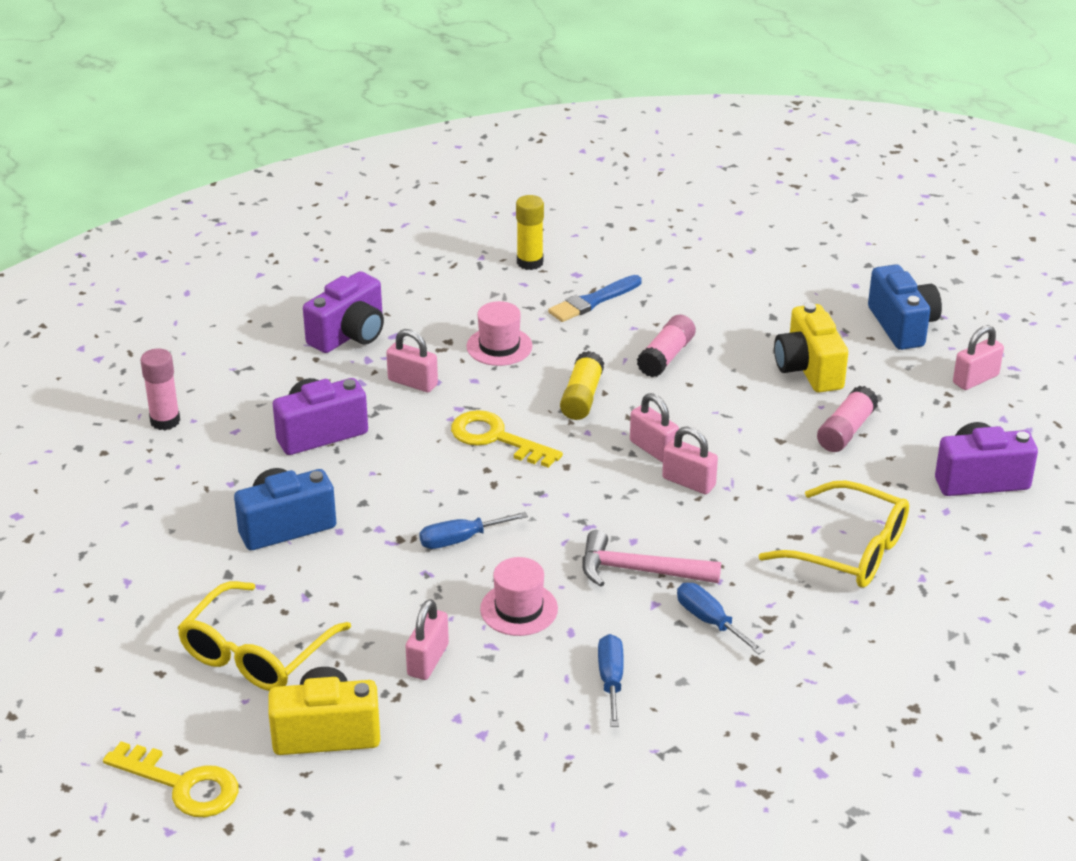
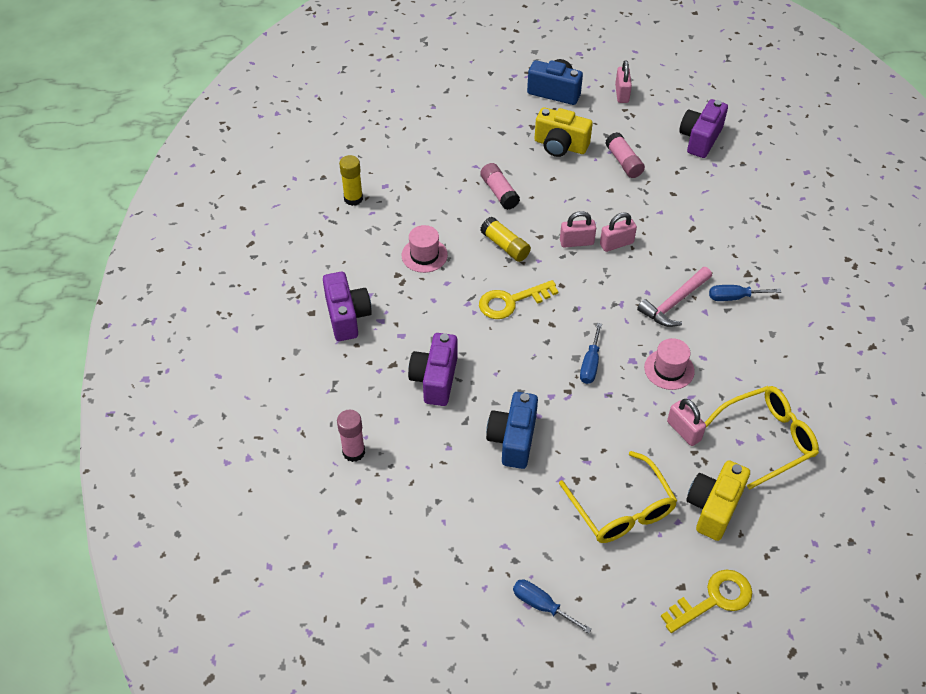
camera: 55 degrees left, 15 degrees up
pink padlock [386,329,438,392] -> none
blue brush [548,275,642,322] -> none
blue screwdriver [598,634,624,727] -> blue screwdriver moved to [513,579,592,634]
yellow glasses [759,480,909,588] -> yellow glasses moved to [705,386,819,490]

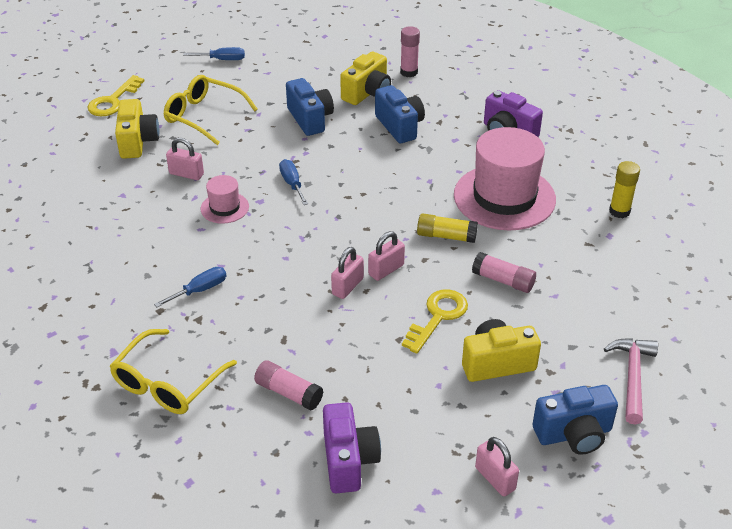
camera: 145 degrees right, 10 degrees down
pink hat [402,225,448,273] -> pink hat [454,127,556,230], size x2.13
purple camera [408,333,458,406] -> blue camera [375,85,425,143]
yellow key [479,280,558,319] -> yellow key moved to [402,289,468,354]
pink glue stick [605,132,645,178] -> pink glue stick moved to [254,360,323,410]
pink hammer [637,267,712,327] -> pink hammer moved to [604,338,658,425]
yellow glasses [705,386,819,490] -> yellow glasses moved to [110,329,237,414]
none -> yellow camera [340,52,391,105]

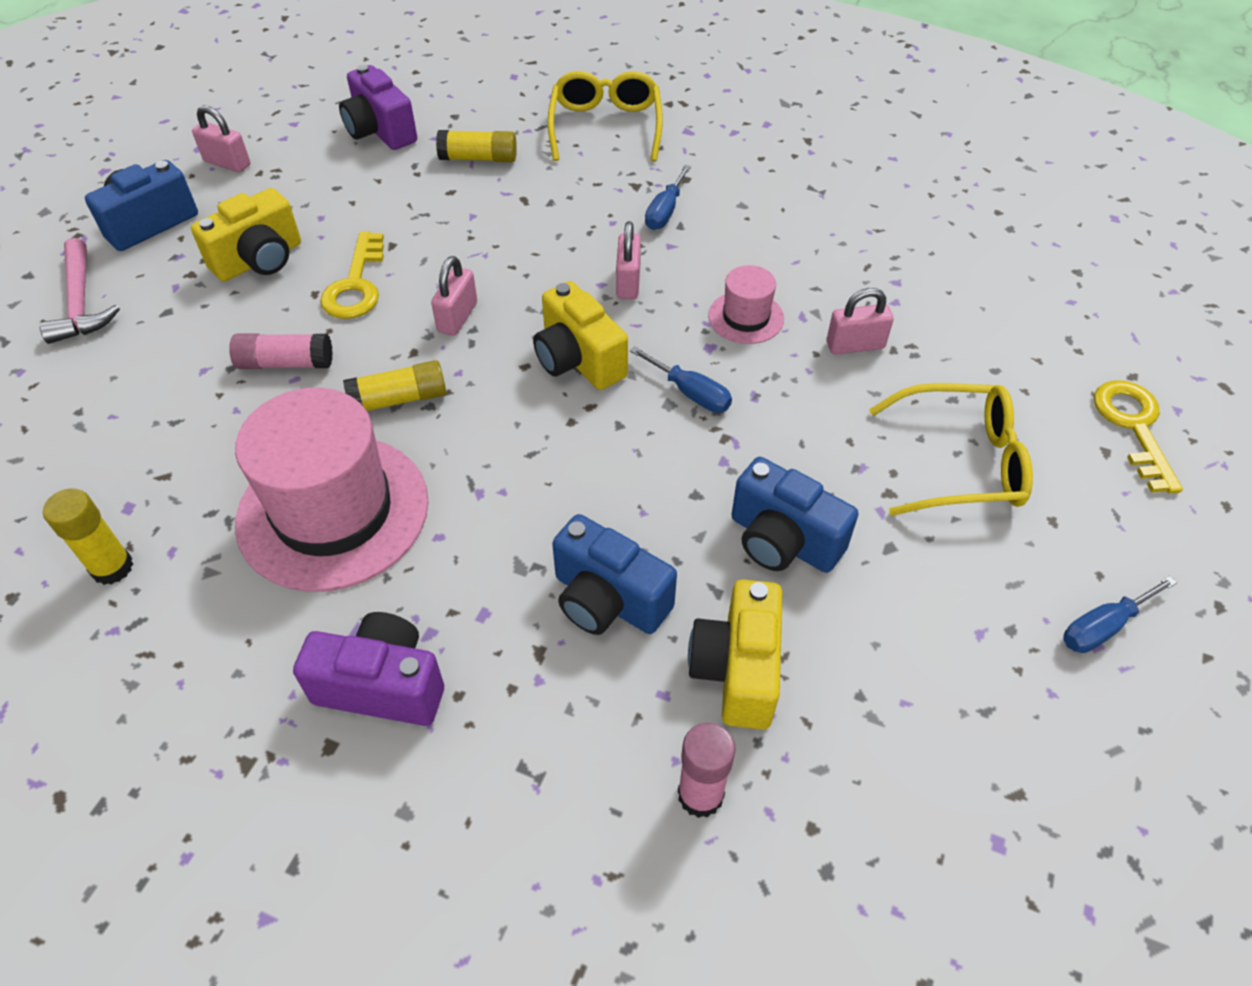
camera: 150 degrees right, 10 degrees up
yellow camera [115,99,160,159] -> yellow camera moved to [533,281,628,390]
pink glue stick [254,360,323,410] -> yellow glue stick [436,130,517,162]
pink padlock [331,247,364,299] -> pink padlock moved to [616,221,641,299]

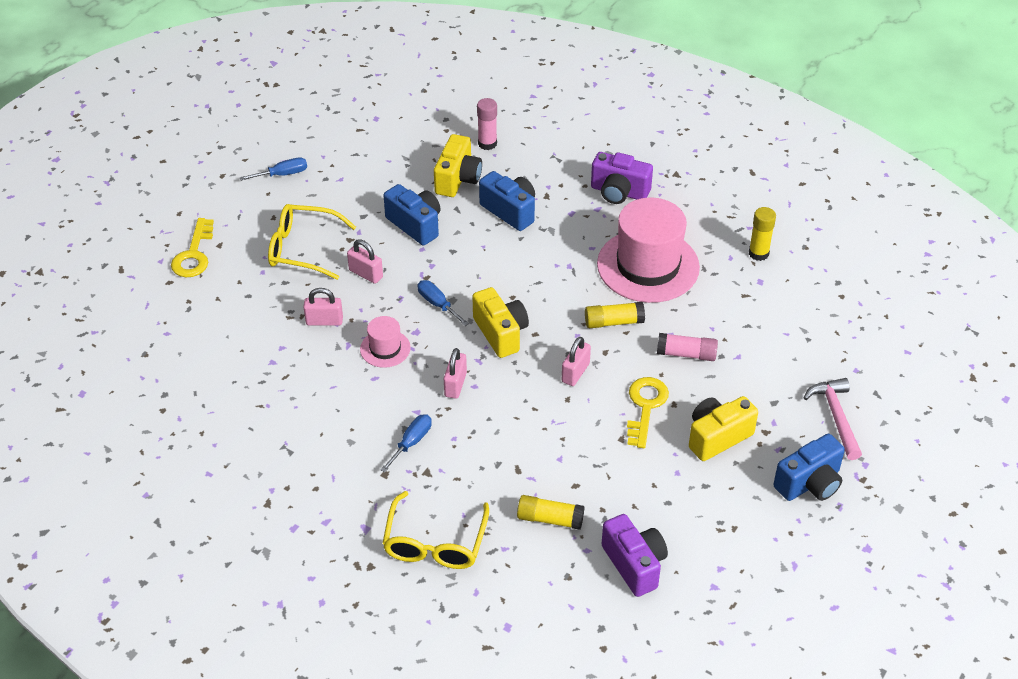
camera: 170 degrees left, 5 degrees down
pink padlock [192,105,250,173] -> pink padlock moved to [347,239,383,284]

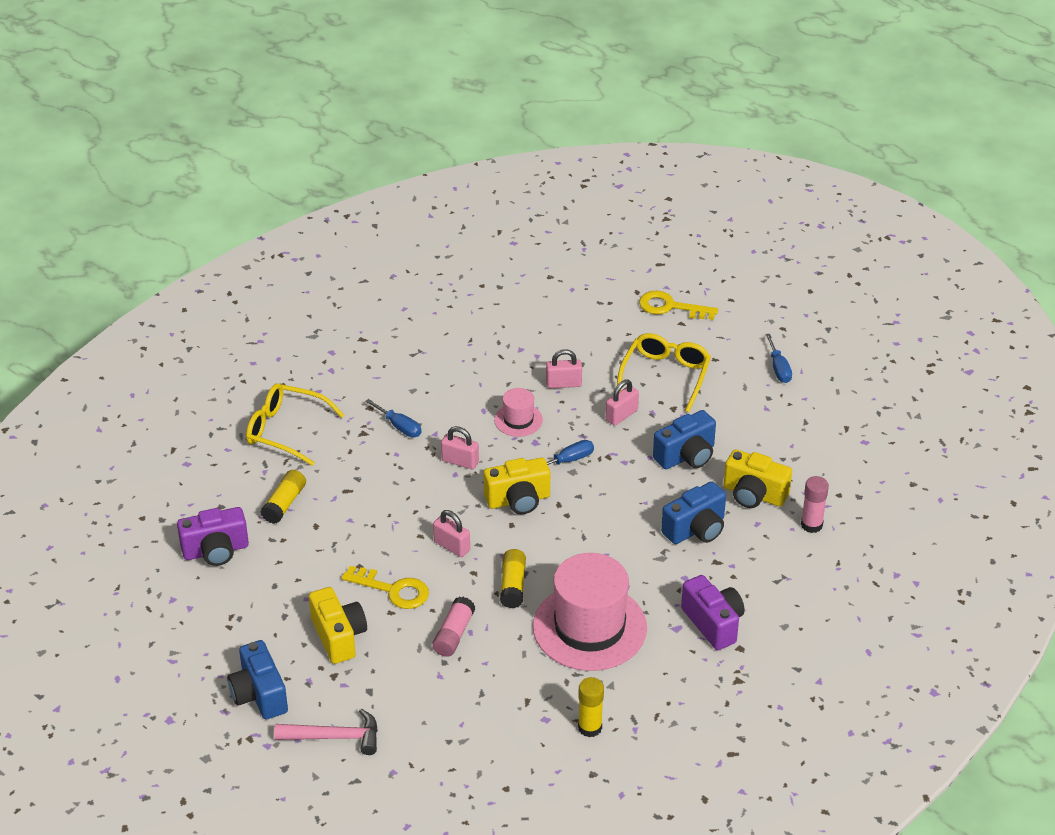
camera: 100 degrees right, 5 degrees down
pink padlock [303,288,343,326] -> pink padlock turned 75 degrees clockwise [546,349,582,388]
purple camera [591,152,653,204] -> purple camera turned 120 degrees clockwise [681,575,745,650]

